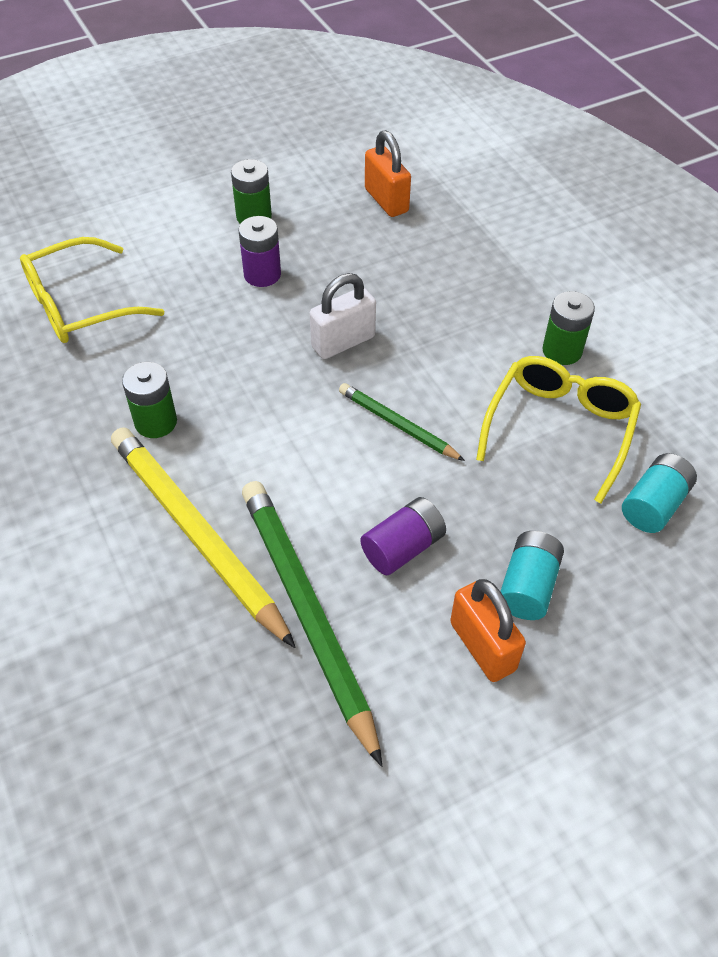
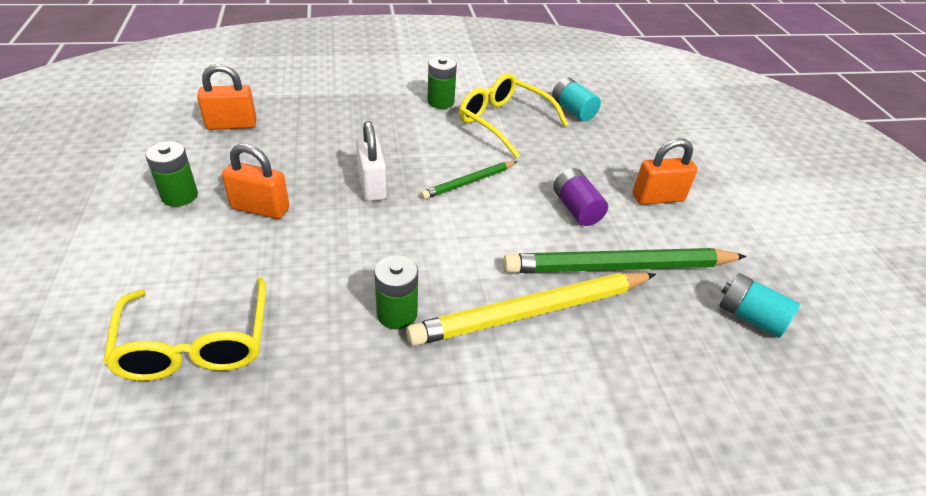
camera: 75 degrees left, 10 degrees down
purple battery [238,216,281,287] -> orange padlock [222,144,289,219]
turquoise battery [501,531,564,620] -> turquoise battery moved to [719,273,800,338]

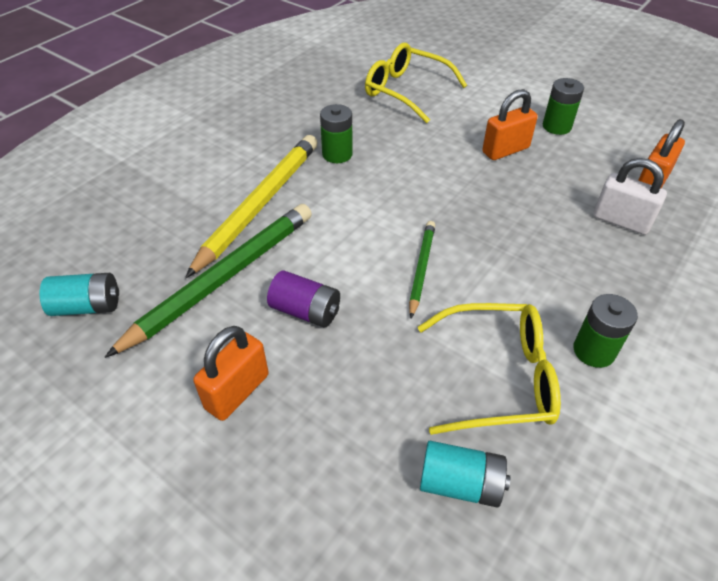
camera: 140 degrees right, 5 degrees up
white padlock [356,121,387,201] -> white padlock moved to [593,158,667,235]

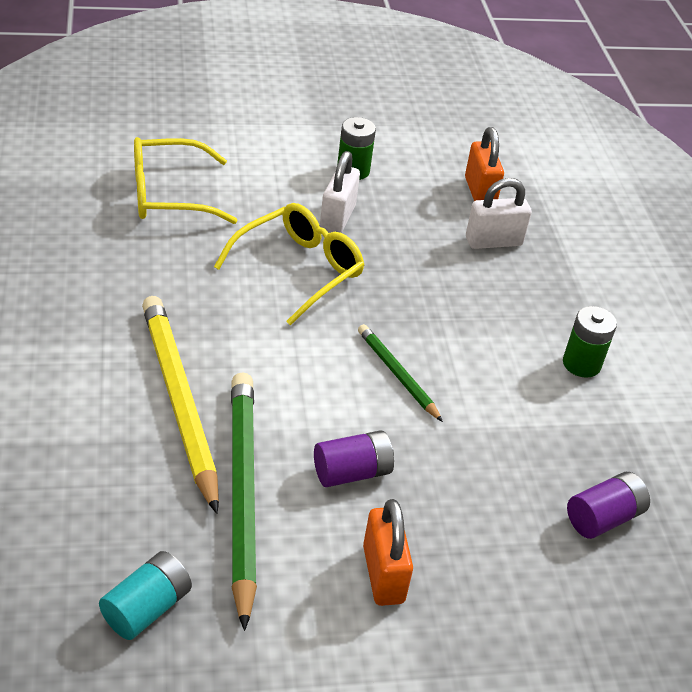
camera: 50 degrees left, 5 degrees down
green battery [320,104,353,163] -> none
yellow glasses [418,303,561,435] -> yellow glasses moved to [214,203,364,326]
turquoise battery [420,441,510,507] -> purple battery [567,472,650,539]
orange padlock [482,89,538,160] -> white padlock [320,151,360,233]

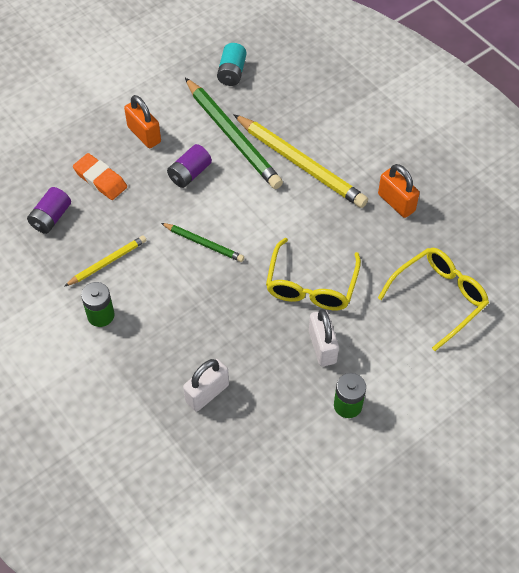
camera: 155 degrees right, 15 degrees up
orange padlock [465,127,504,201] -> orange padlock moved to [378,164,420,218]
none -> yellow pencil [64,235,147,287]
none -> orange eraser [73,153,127,200]

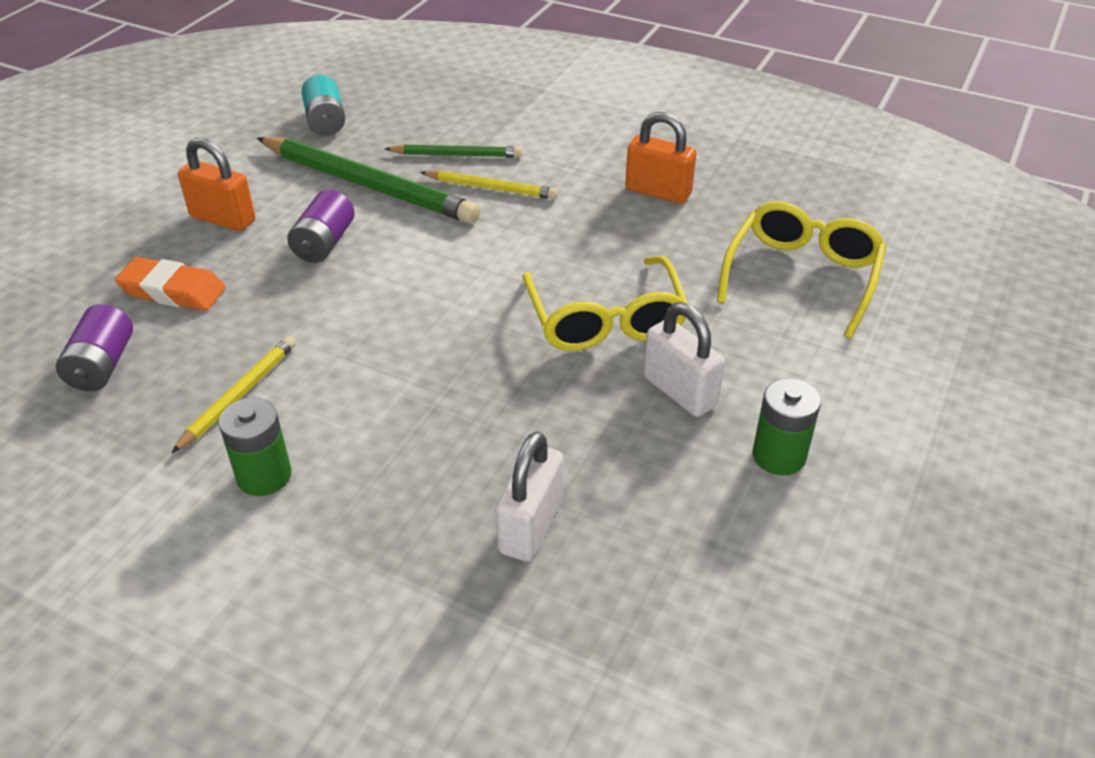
camera: 25 degrees left, 15 degrees down
green pencil [161,223,244,262] -> green pencil moved to [385,144,522,158]
yellow pencil [233,114,368,208] -> yellow pencil [420,170,558,199], size x0.53

